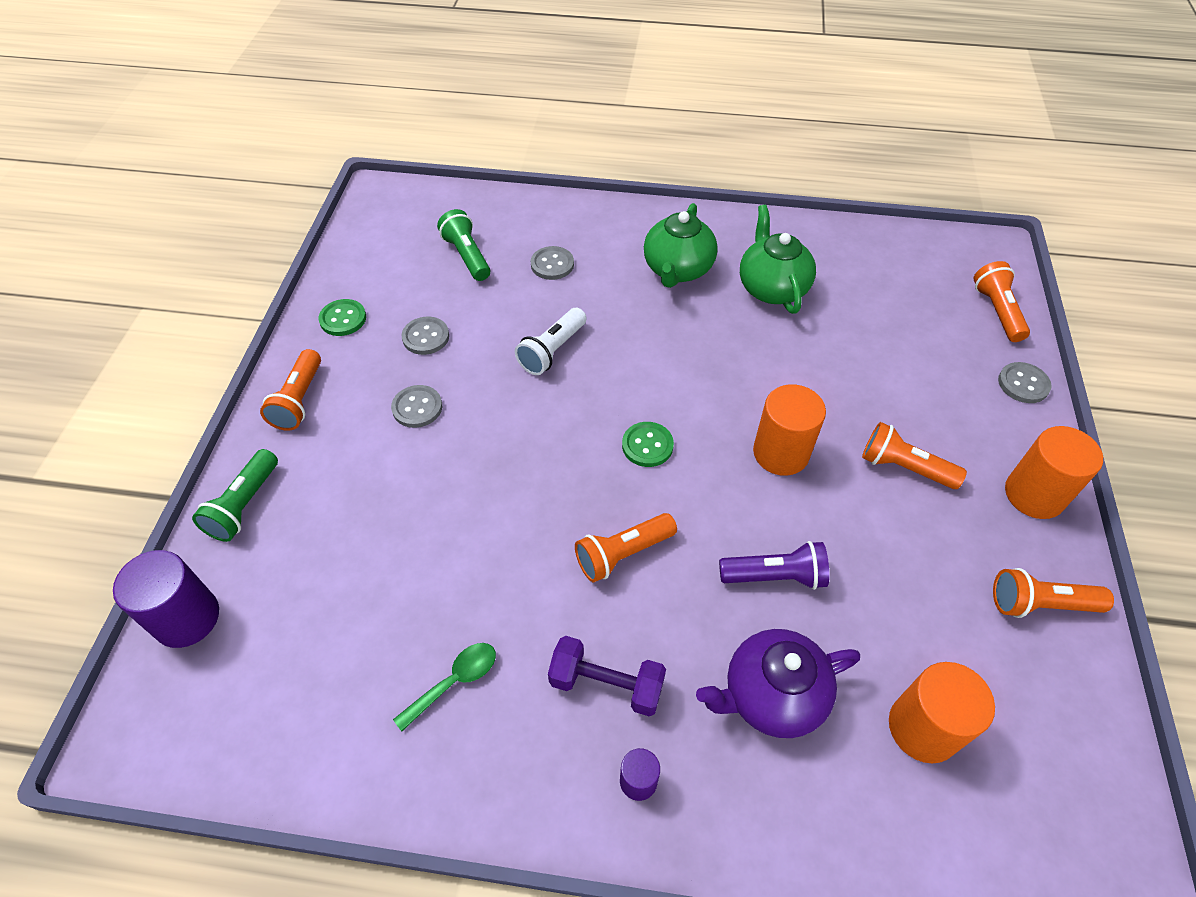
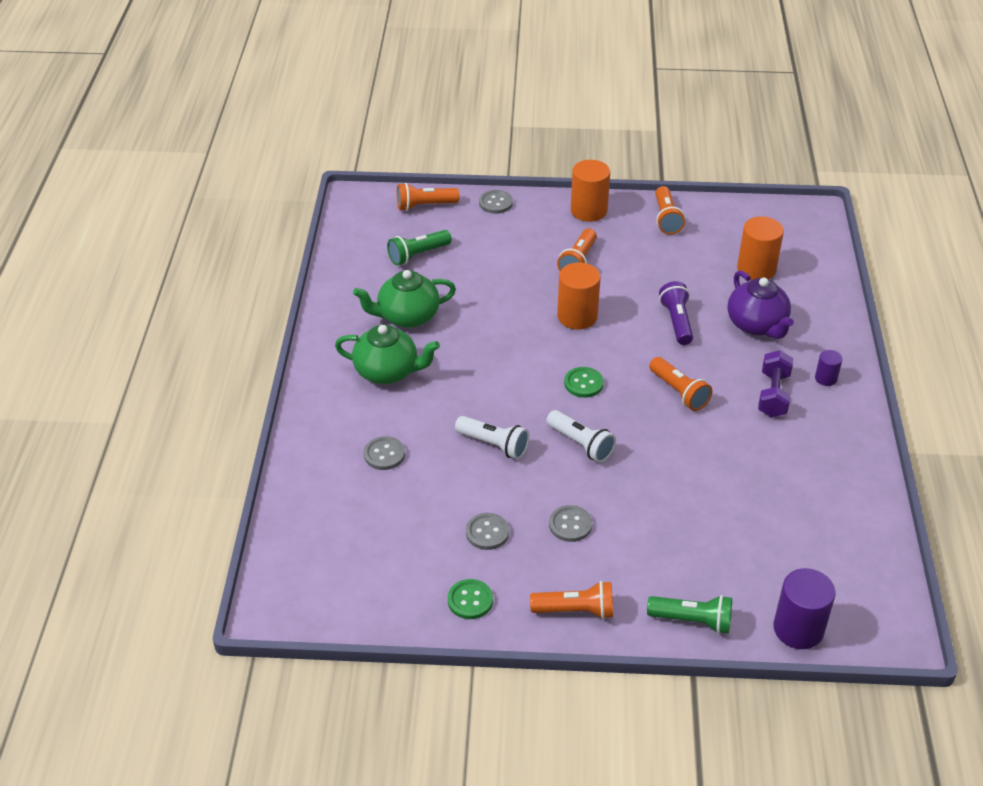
camera: 95 degrees left, 10 degrees down
green spoon [393,643,496,731] -> none
green flashlight [437,209,490,281] -> green flashlight moved to [387,230,452,266]
none -> white flashlight [546,410,616,463]

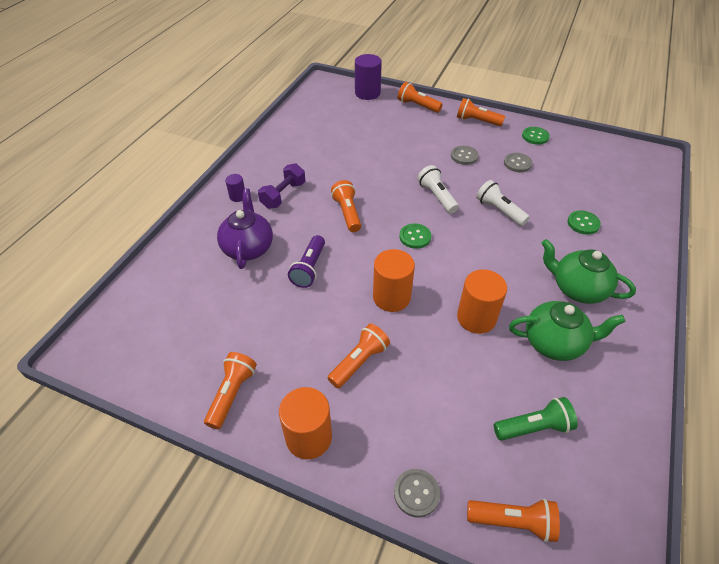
camera: 160 degrees left, 5 degrees up
grey button [364,436,405,470] -> green button [568,210,601,235]
green flashlight [647,595,732,634] -> orange flashlight [398,82,443,113]
orange cylinder [737,216,784,280] -> orange cylinder moved to [457,269,507,334]

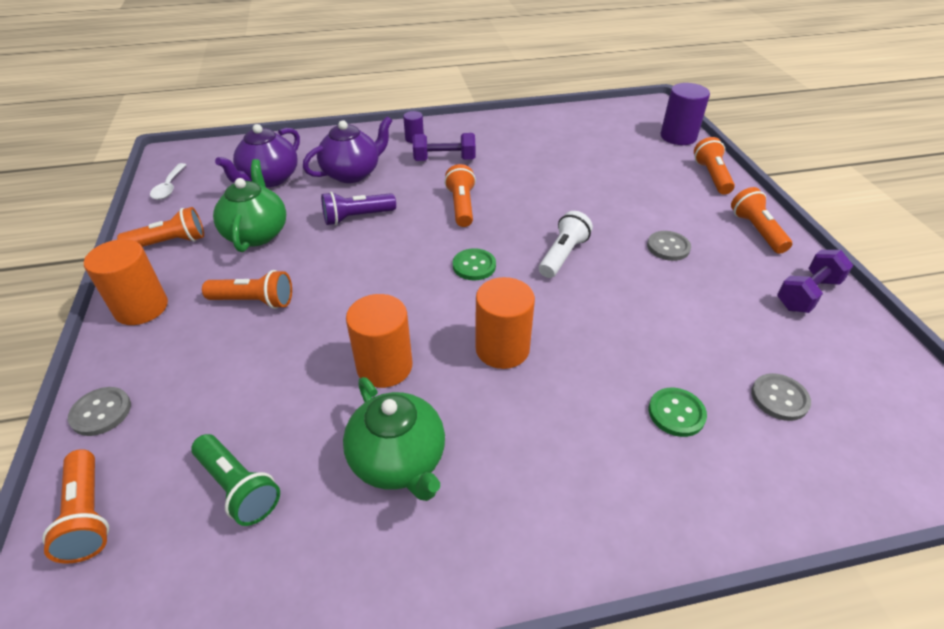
camera: 55 degrees right, 5 degrees down
orange flashlight [331,180,361,232] -> orange flashlight turned 45 degrees counterclockwise [444,164,476,227]
orange cylinder [373,249,415,312] -> orange cylinder moved to [475,277,535,369]
white flashlight [476,180,530,226] -> none
grey button [504,153,533,172] -> grey button moved to [751,373,811,421]
green button [522,127,550,145] -> purple dumbbell [777,250,853,313]
green teapot [542,239,636,304] -> green teapot moved to [213,159,286,252]
none -> white spoon [150,163,187,200]
none -> purple teapot [215,124,300,187]

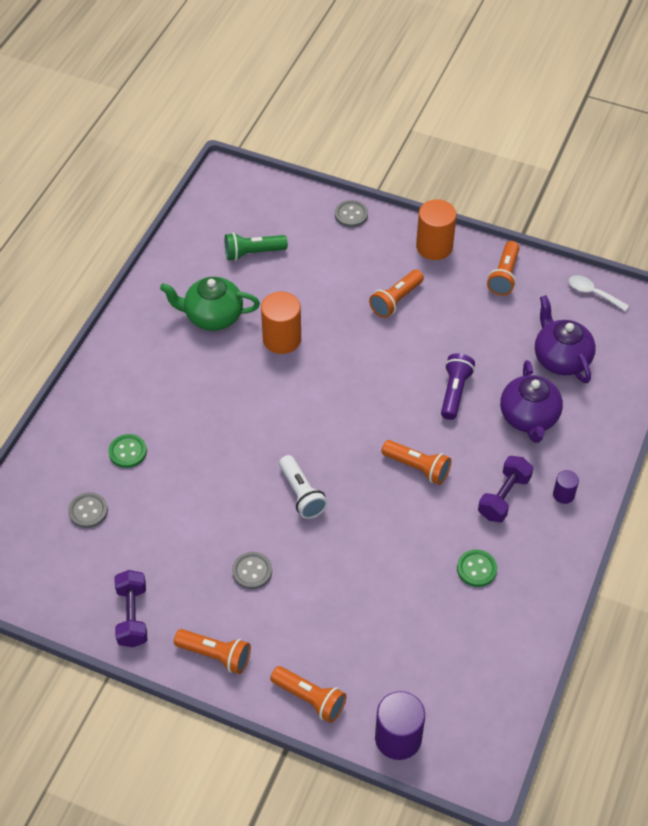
camera: 125 degrees right, 10 degrees up
orange flashlight [42,449,109,564] -> none
green teapot [213,159,286,252] -> none
green button [453,248,496,280] -> green button moved to [457,549,497,587]
orange cylinder [475,277,535,369] -> none

